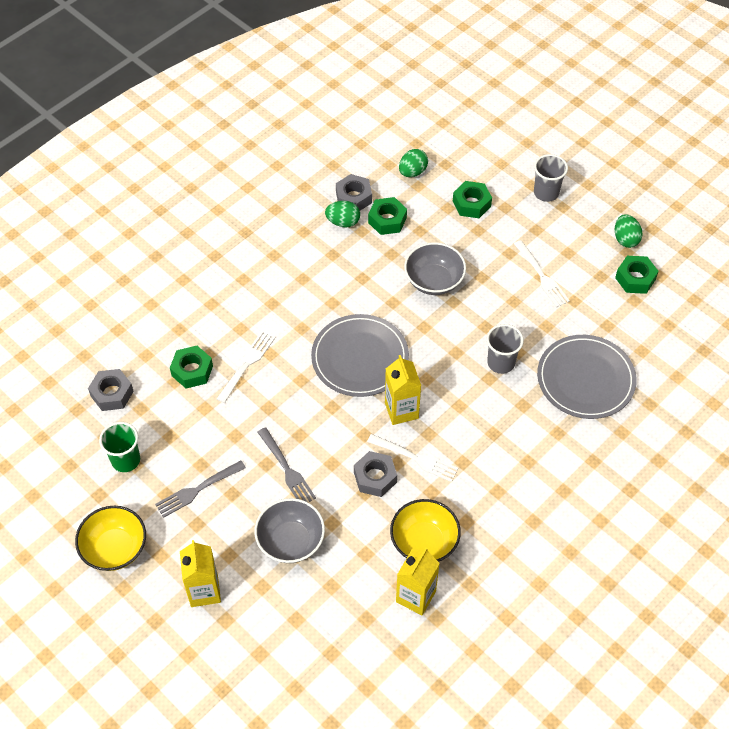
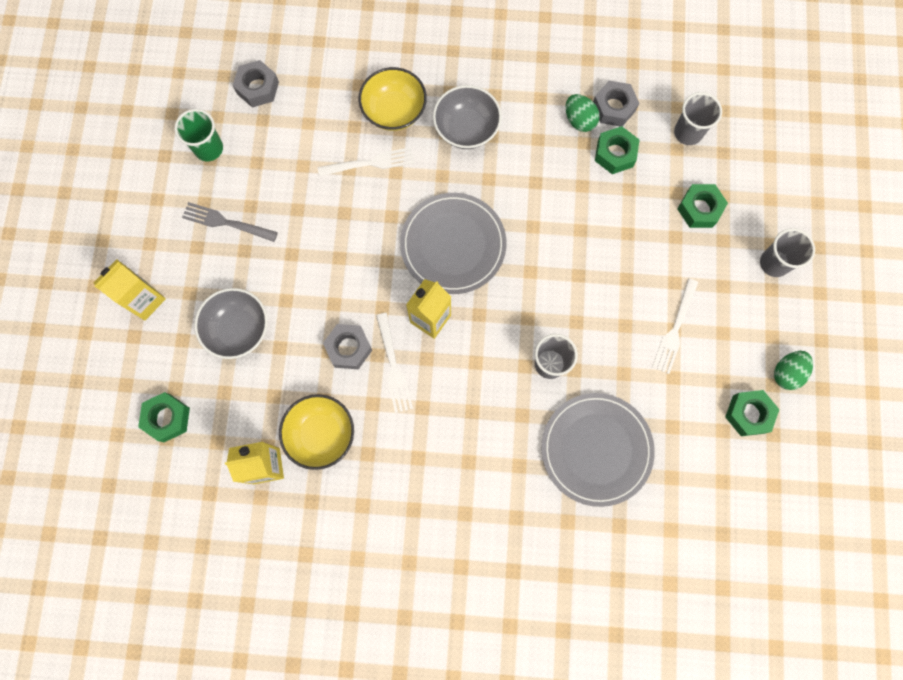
camera: 50 degrees right, 20 degrees up
yellow bowl [75,506,146,571] -> yellow bowl moved to [359,67,427,131]
green nut [170,346,213,389] -> green nut moved to [138,392,190,442]
grey fork [257,427,316,502] -> none
green egg [399,149,428,177] -> grey cup [674,92,722,145]
grey bowl [404,242,466,295] -> grey bowl moved to [433,85,502,149]

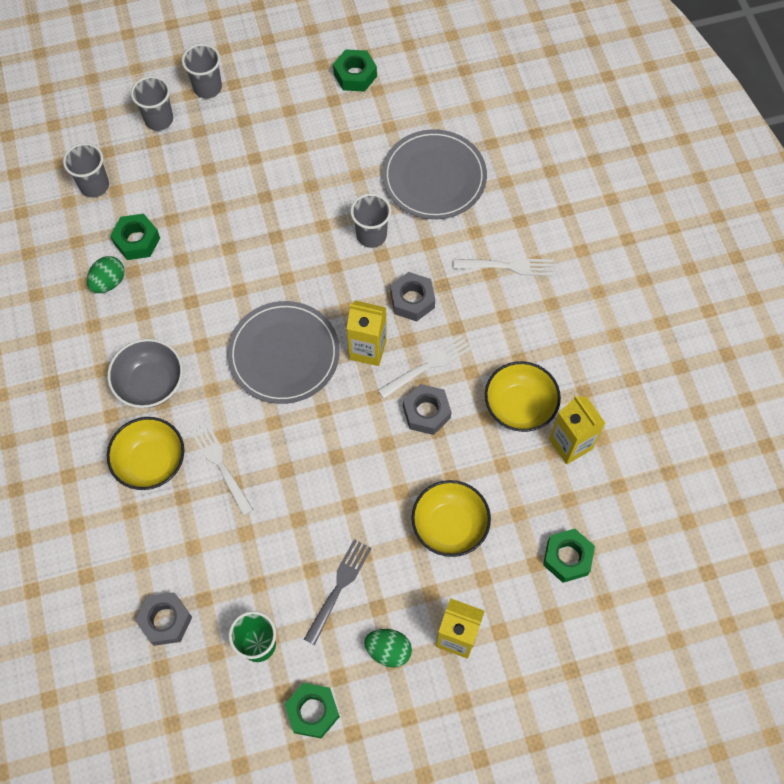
camera: 110 degrees left, 10 degrees down
grey fork [182,202,278,242] -> grey fork turned 150 degrees counterclockwise [304,539,371,645]
grey bowl [194,288,268,359] -> yellow bowl [411,480,491,557]
grey nut [593,81,639,127] -> grey nut moved to [390,272,435,322]
white fork [652,278,698,374] -> white fork moved to [453,258,554,276]
green nut [677,184,728,228] -> green nut moved to [285,683,340,739]
green egg [774,351,813,390] -> green egg moved to [364,629,412,668]
none -> grey cup [131,76,173,131]

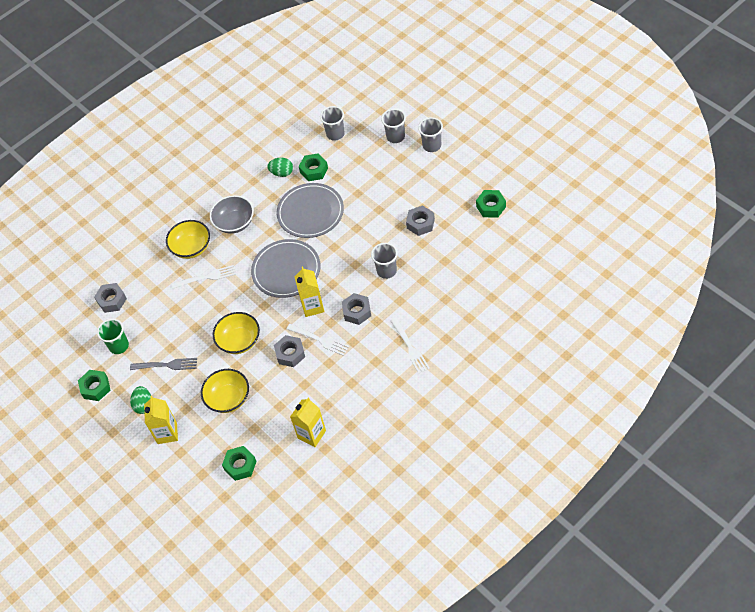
camera: 70 degrees right, 10 degrees down
white fork [190,421,253,516] -> white fork turned 45 degrees clockwise [172,265,236,289]
grey plate [382,129,487,219] -> grey plate moved to [277,183,344,238]
yellow bowl [485,361,561,432] -> yellow bowl moved to [213,312,260,354]
none -> grey nut [406,205,435,236]

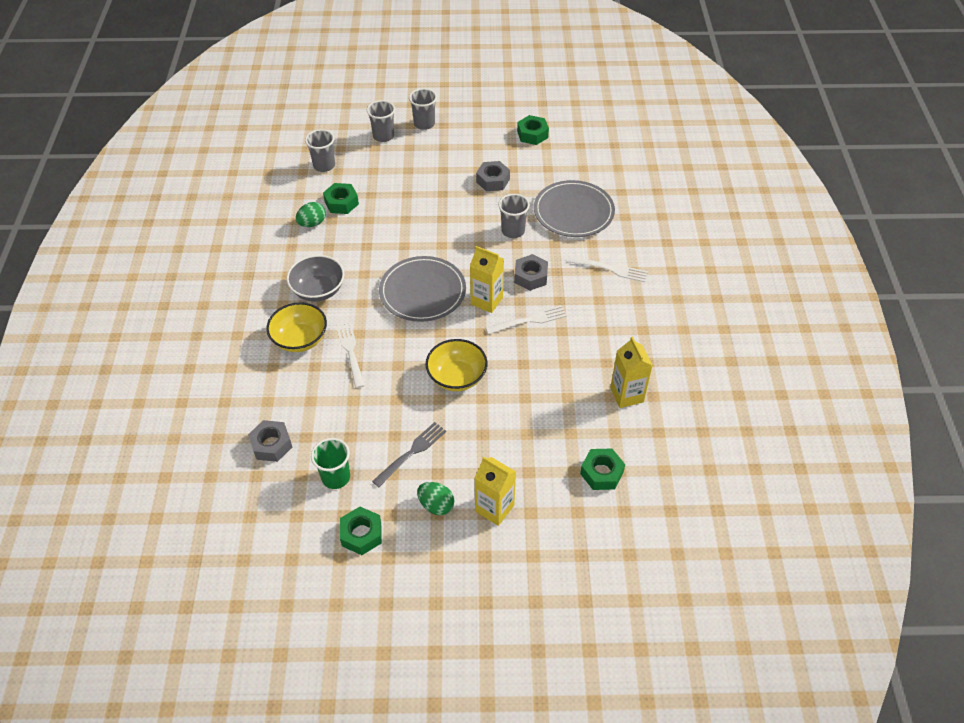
camera: 55 degrees left, 5 degrees down
white fork [172,265,236,289] -> white fork turned 45 degrees counterclockwise [336,321,365,388]
yellow bowl [201,369,249,413] -> none
grey nut [274,335,305,367] -> none
grey plate [277,183,344,238] -> grey plate moved to [534,180,615,237]

